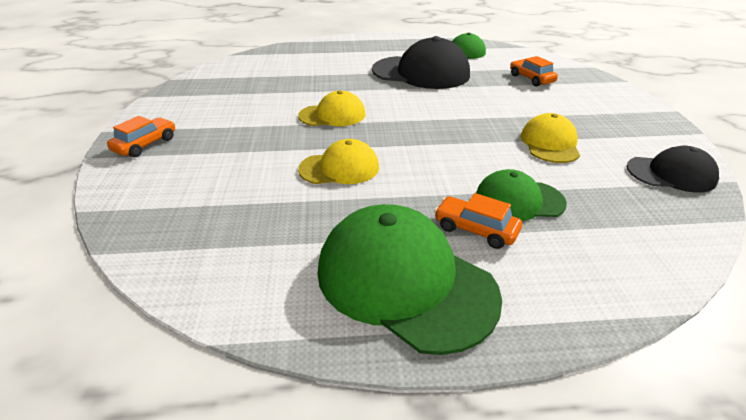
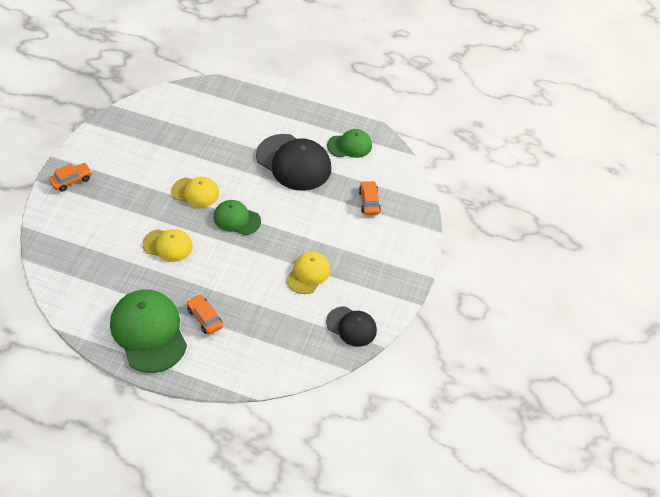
camera: 20 degrees right, 15 degrees up
green cap [476,169,567,221] -> green cap moved to [213,200,261,235]

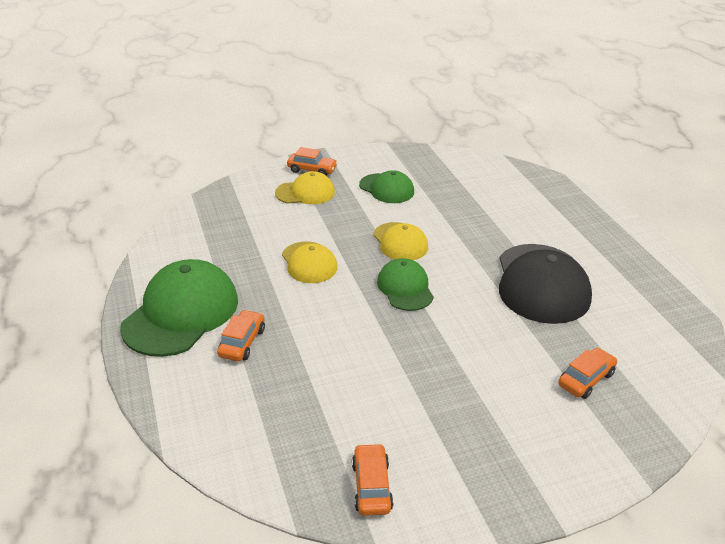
camera: 55 degrees right, 15 degrees down
yellow cap [286,252,330,294] -> yellow cap moved to [275,171,335,204]
black cap [326,306,377,347] -> orange car [352,443,394,516]
green cap [327,129,372,158] -> green cap moved to [359,170,414,203]

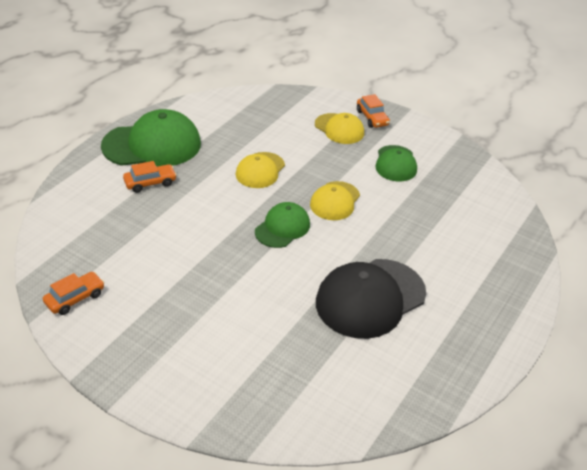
camera: 50 degrees right, 5 degrees up
orange car [558,348,617,399] -> none

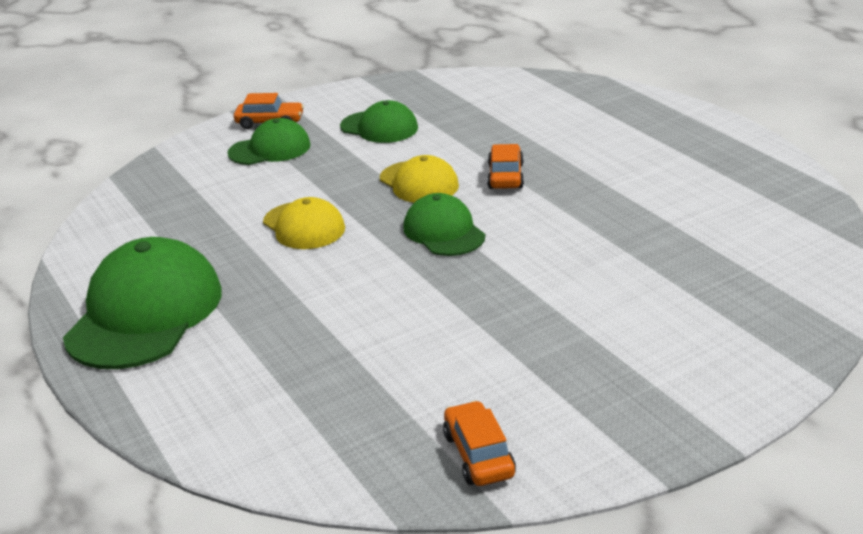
camera: 60 degrees left, 10 degrees down
orange car [123,161,177,193] -> orange car moved to [487,144,524,189]
yellow cap [315,113,364,144] -> green cap [227,118,311,165]
black cap [316,259,426,339] -> none

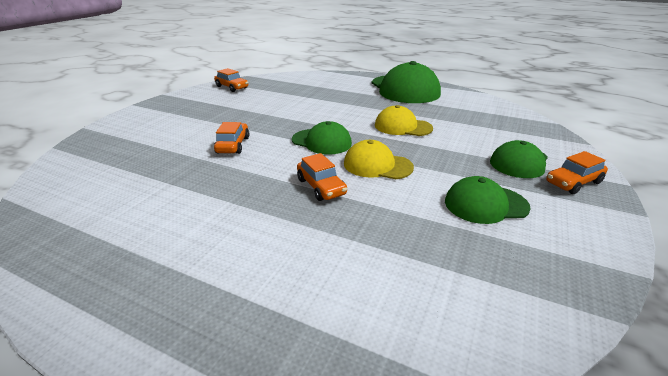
camera: 145 degrees right, 0 degrees up
none -> orange car [214,122,249,154]

